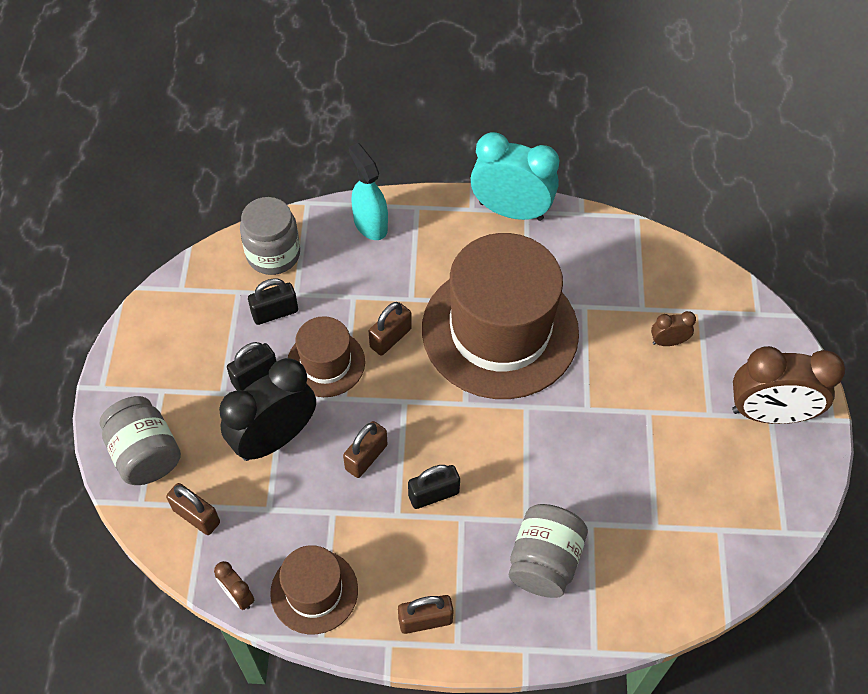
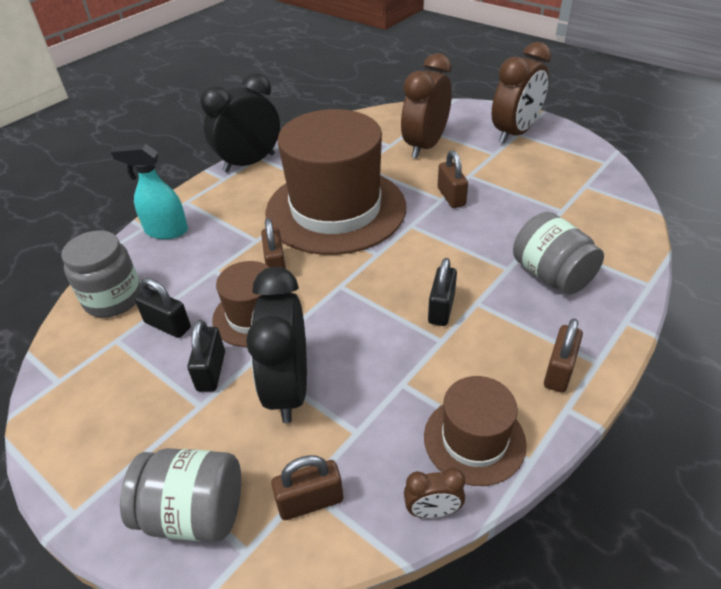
camera: 50 degrees left, 15 degrees down
black padlock [248,278,298,325] -> black padlock turned 75 degrees counterclockwise [135,278,191,338]
brown padlock [343,421,387,478] -> brown padlock moved to [437,150,468,208]
turquoise clock [471,132,559,221] -> black clock [200,72,280,173]
brown clock [651,311,696,346] -> brown clock [401,53,452,158], size x2.22

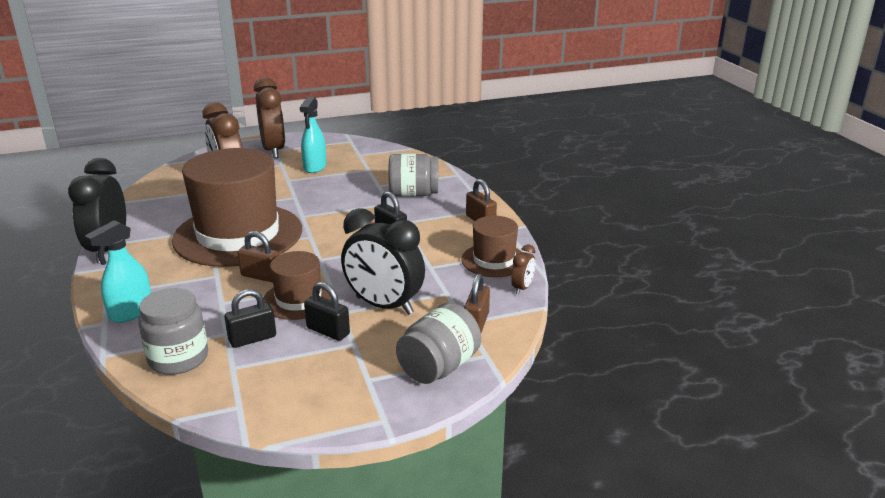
camera: 60 degrees left, 15 degrees down
brown padlock [437,150,468,208] -> none
none -> turquoise spray bottle [300,97,326,173]

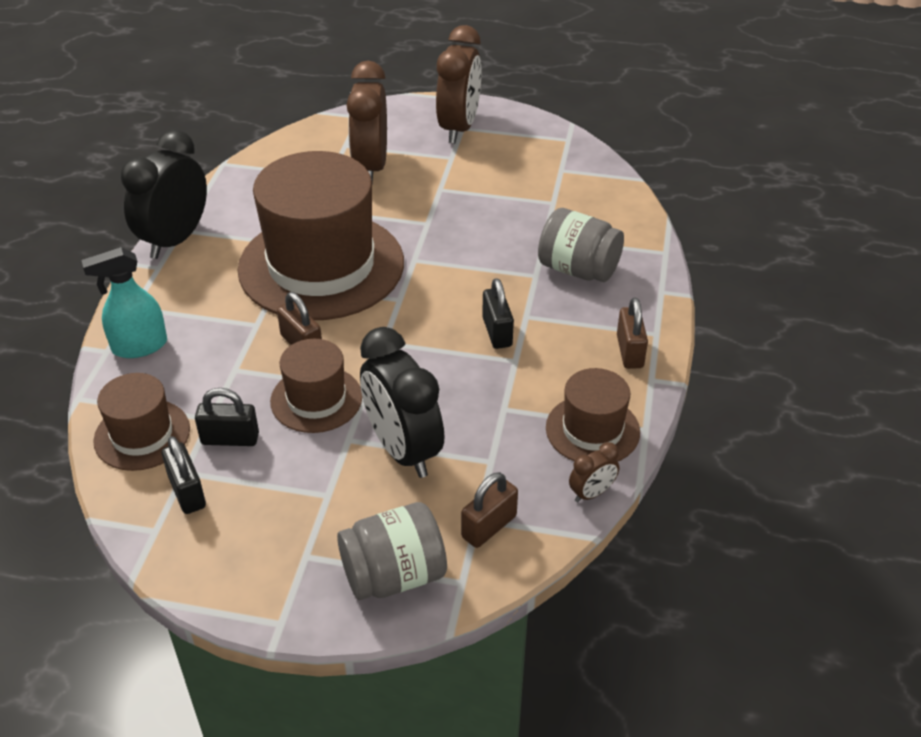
camera: 30 degrees right, 15 degrees up
grey jar [138,288,208,375] -> brown hat [93,373,190,471]
turquoise spray bottle [300,97,326,173] -> none
black padlock [304,282,350,341] -> black padlock moved to [162,436,206,514]

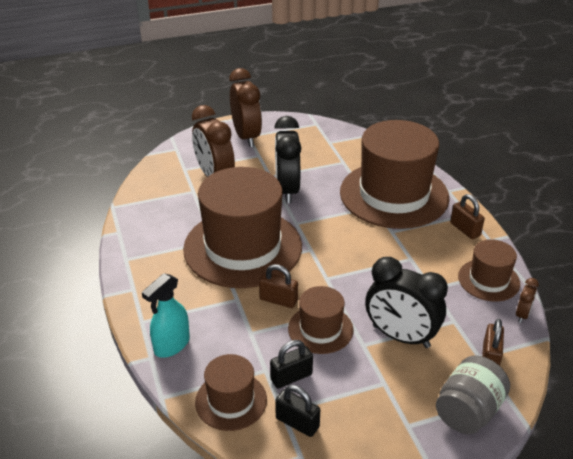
camera: 30 degrees left, 5 degrees down
black clock [121,130,207,259] -> black clock moved to [274,116,301,203]
black padlock [482,278,514,349] -> none
grey jar [538,208,624,282] -> brown hat [340,120,450,229]

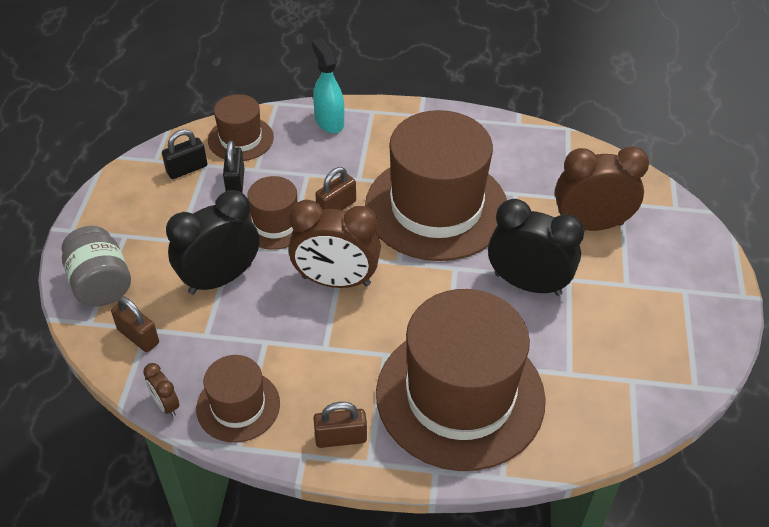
camera: 115 degrees right, 10 degrees up
brown clock [229,68,262,147] -> brown clock moved to [288,200,381,288]

